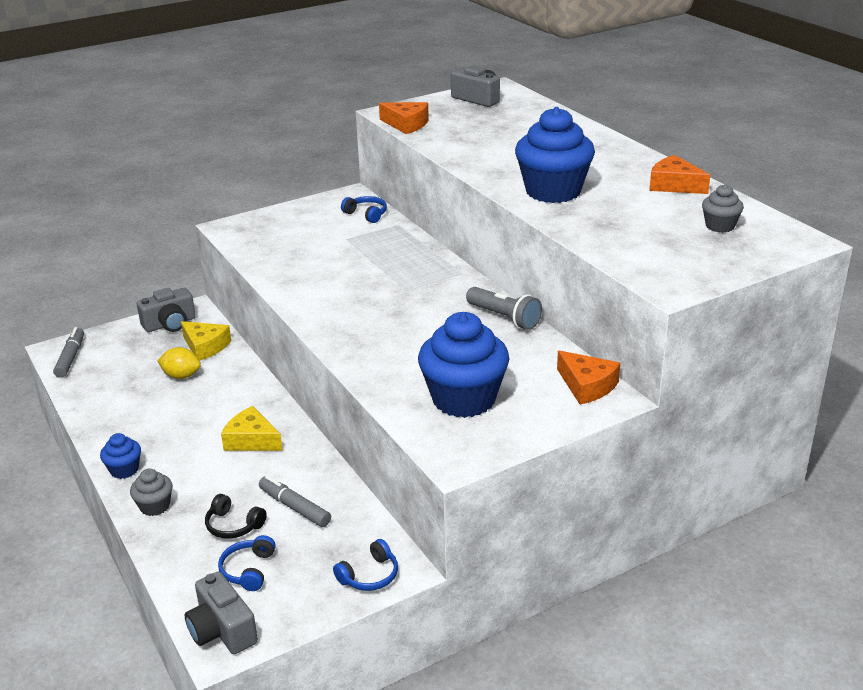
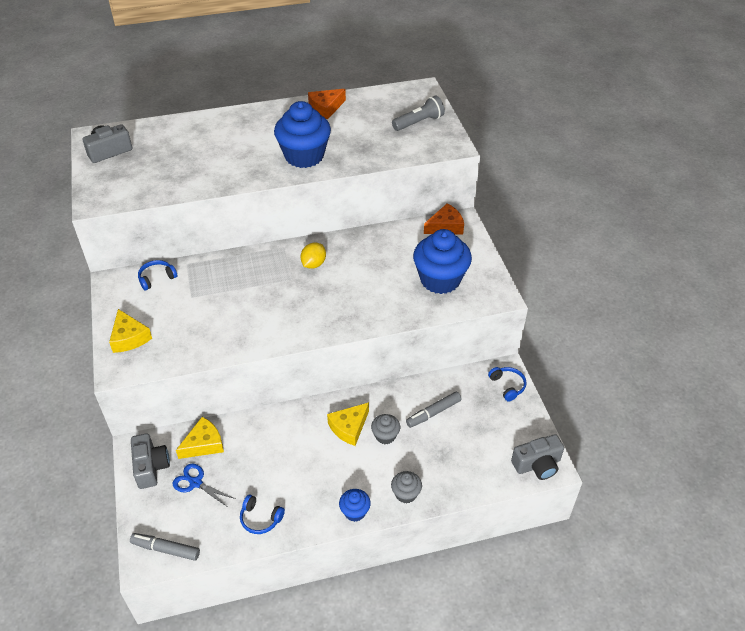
camera: 75 degrees left, 15 degrees up
yellow lemon [157,347,201,379] -> yellow lemon moved to [300,243,326,269]
black headphones [205,494,267,539] -> none
blue headphones [218,535,276,591] -> blue headphones moved to [240,495,285,534]
orange cheese [379,102,429,134] -> none
grey flashlight [466,287,542,330] -> grey flashlight moved to [392,96,445,131]
grey cupcake [702,184,744,233] -> grey cupcake moved to [371,414,400,444]
none -> yellow cheese [109,309,152,353]
none -> blue scissors [172,463,235,506]

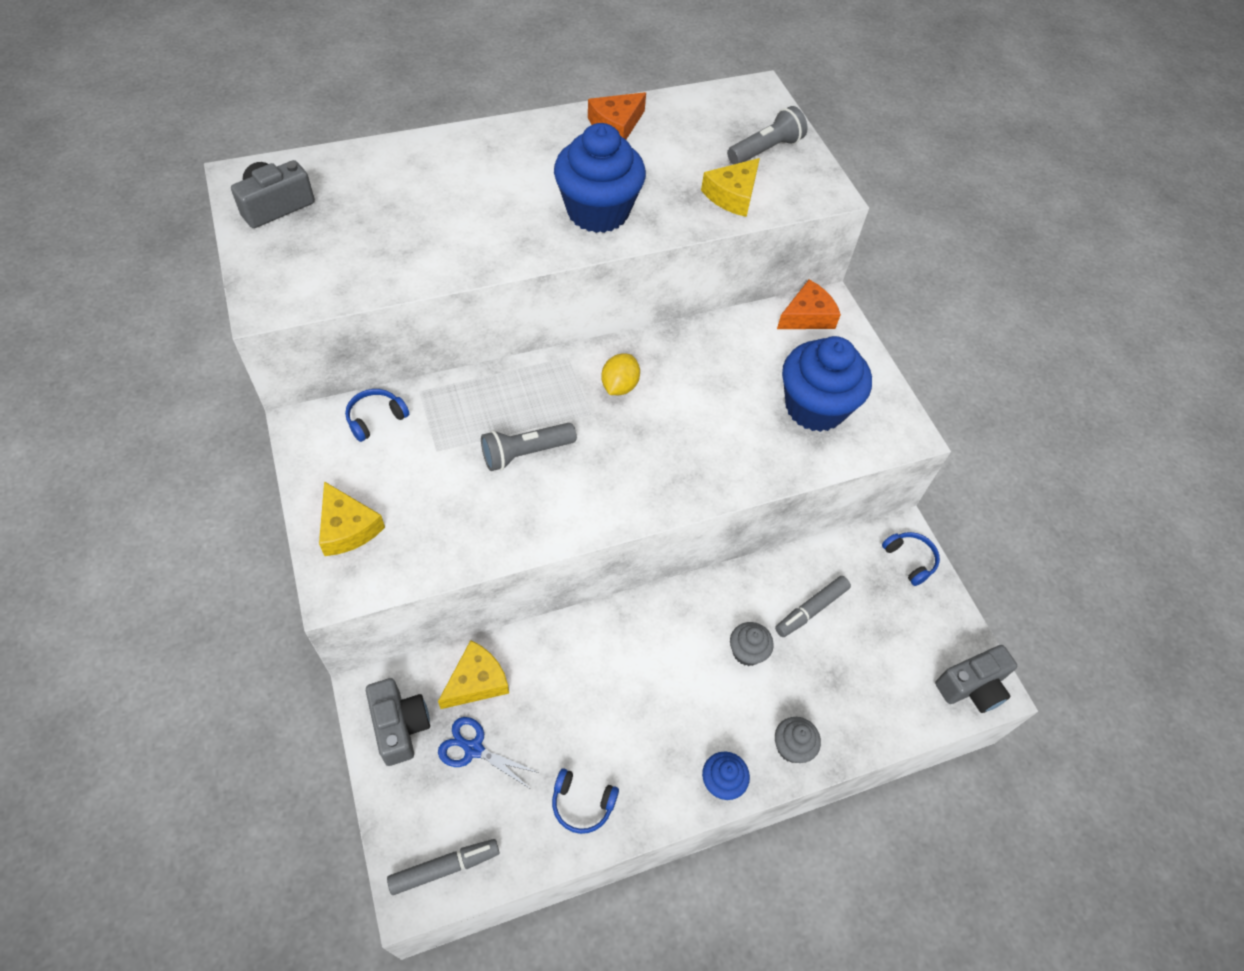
camera: 10 degrees left, 10 degrees up
grey marker [130,533,200,561] -> grey marker turned 150 degrees clockwise [387,839,500,895]
yellow cheese [327,402,369,446] -> yellow cheese moved to [701,158,760,217]
none -> grey flashlight [481,423,577,471]

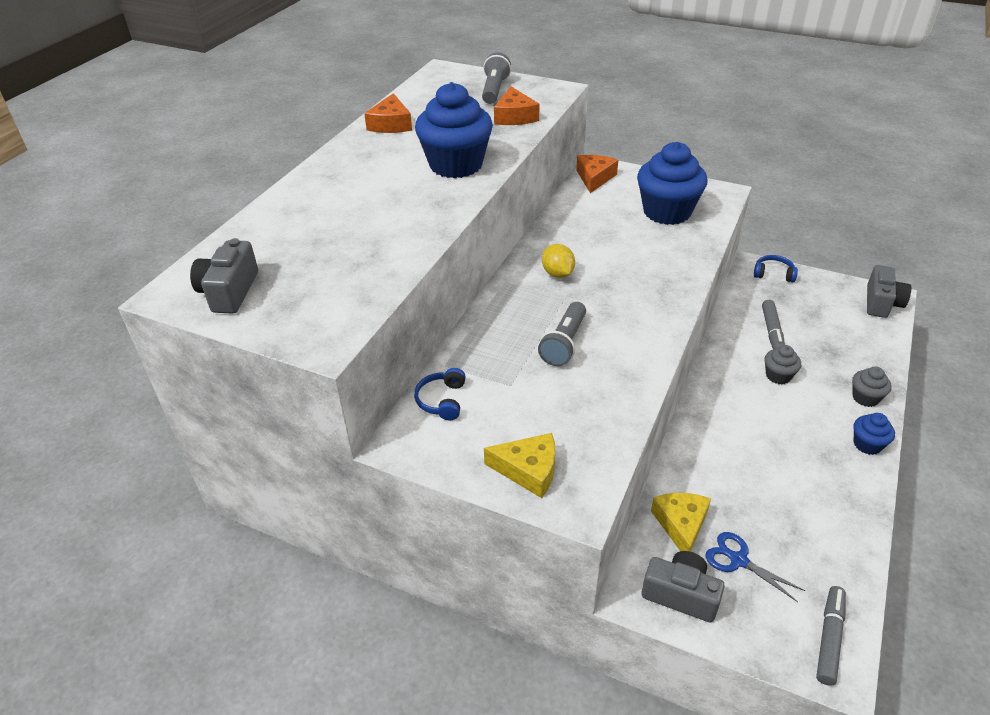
camera: 40 degrees left, 15 degrees down
blue scissors [438,717,539,788] -> blue scissors turned 60 degrees clockwise [705,532,805,602]
blue headphones [552,768,619,834] -> none
yellow cheese [701,158,760,217] -> orange cheese [494,86,540,125]

